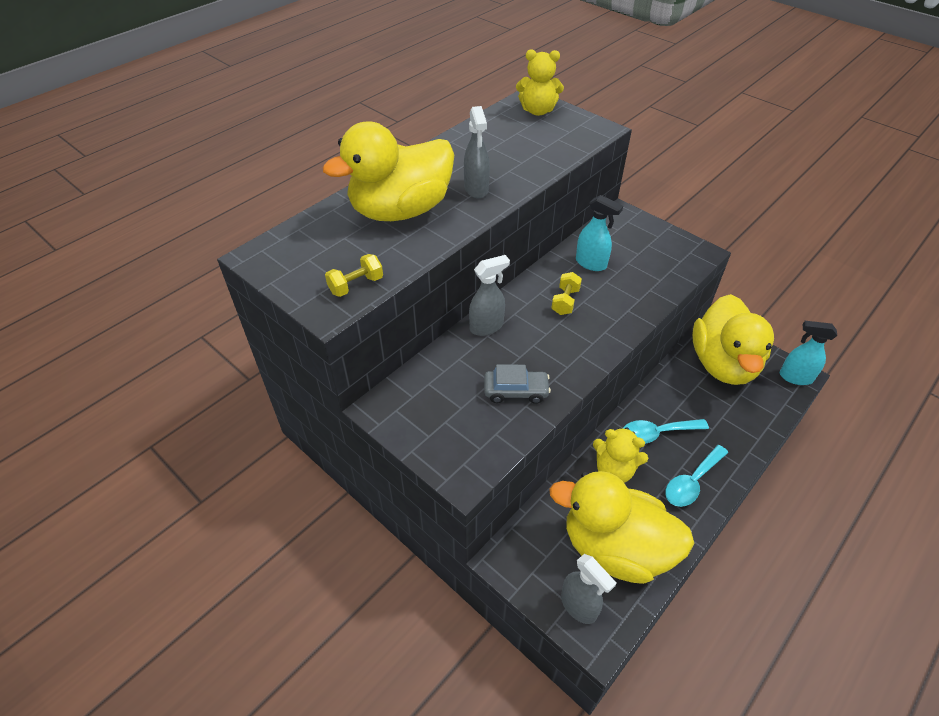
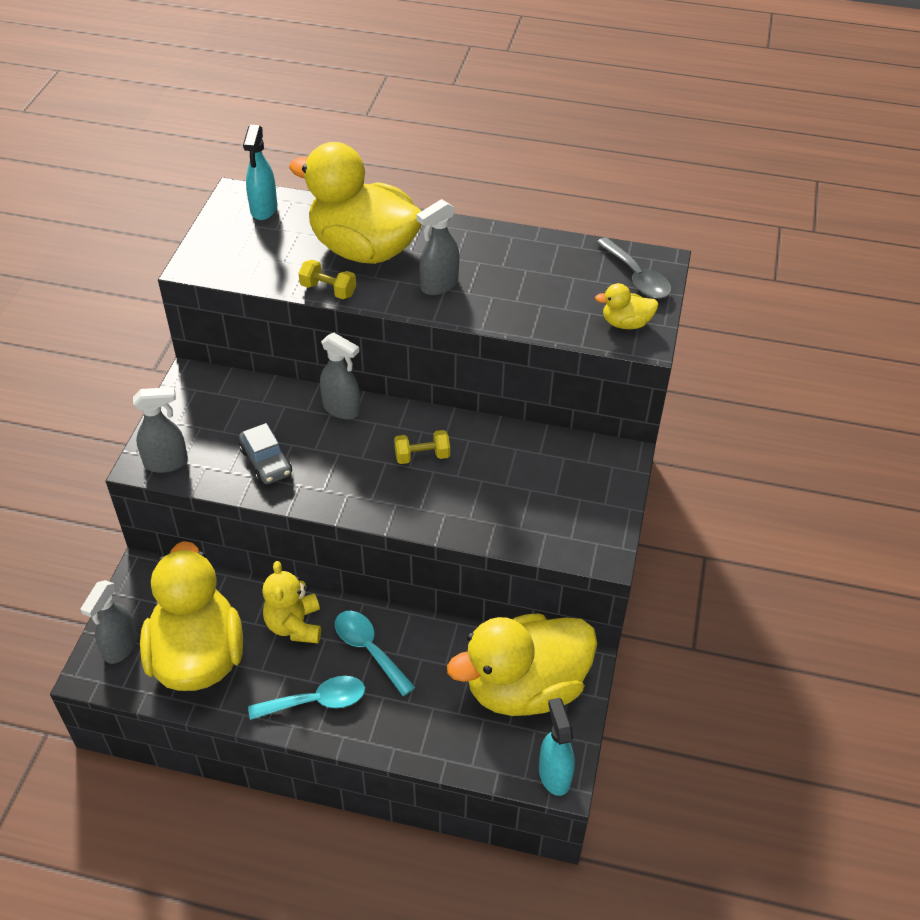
camera: 60 degrees right, 0 degrees up
yellow dumbbell [325,254,383,297] -> yellow dumbbell moved to [298,260,356,299]
yellow teddy bear [516,49,564,116] -> grey spoon [596,237,671,299]
turquoise spray bottle [576,195,623,271] -> turquoise spray bottle moved to [243,125,277,220]
turquoise spoon [665,445,728,507] -> turquoise spoon turned 150 degrees clockwise [248,676,365,720]
none -> grey spray bottle [133,387,188,473]
none -> yellow duck [595,283,658,329]

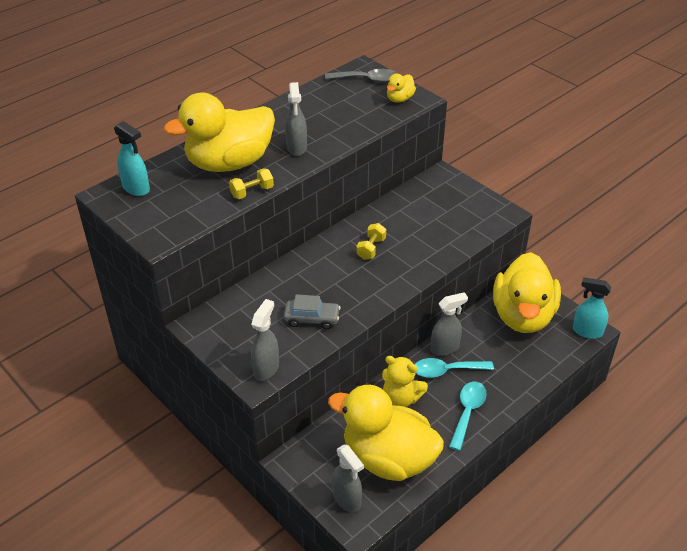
camera: 55 degrees left, 5 degrees down
grey spray bottle [320,332,360,419] -> grey spray bottle moved to [431,292,468,356]

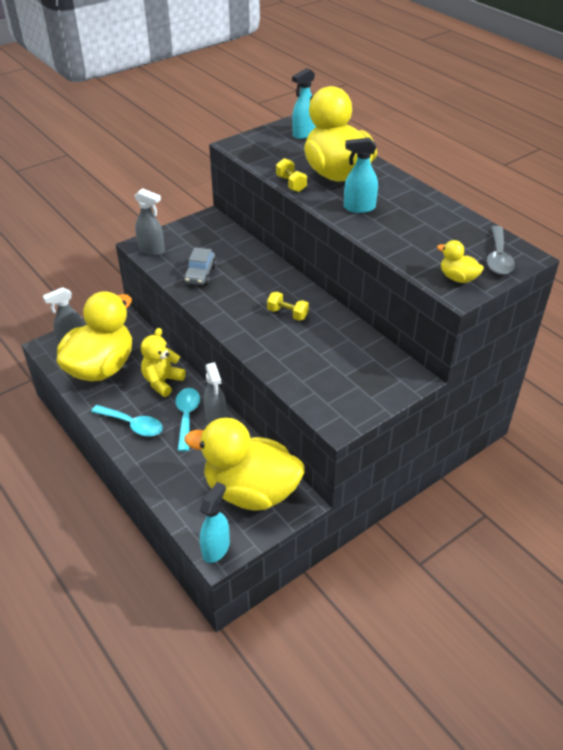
camera: 95 degrees right, 0 degrees up
grey spray bottle [285,82,307,156] -> turquoise spray bottle [344,138,378,213]

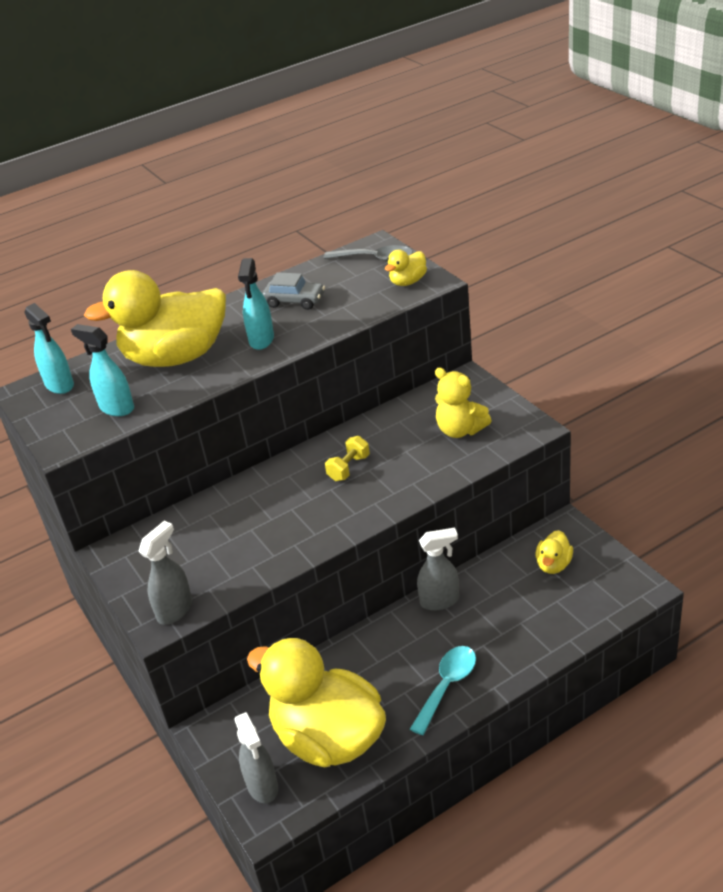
camera: 80 degrees left, 5 degrees down
yellow teddy bear [141,328,186,397] -> yellow teddy bear moved to [435,367,492,438]
turquoise spoon [176,388,200,452] -> none
grey car [183,248,217,285] -> grey car moved to [262,272,325,310]
yellow duck [185,418,305,510] -> yellow duck [536,530,573,574], size x0.41
turquoise spray bottle [200,482,230,563] -> turquoise spray bottle moved to [71,324,134,416]
yellow dumbbell [276,158,307,192] -> none

